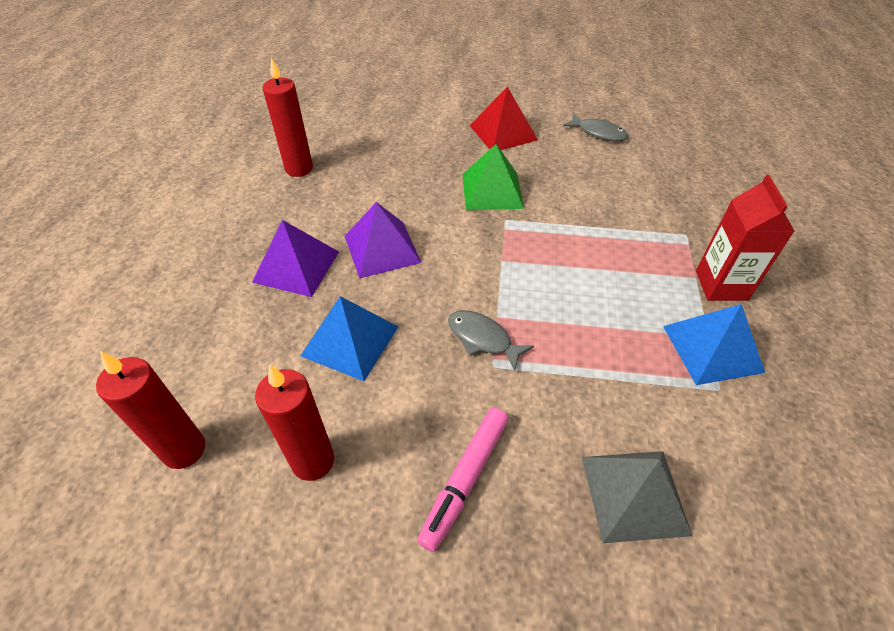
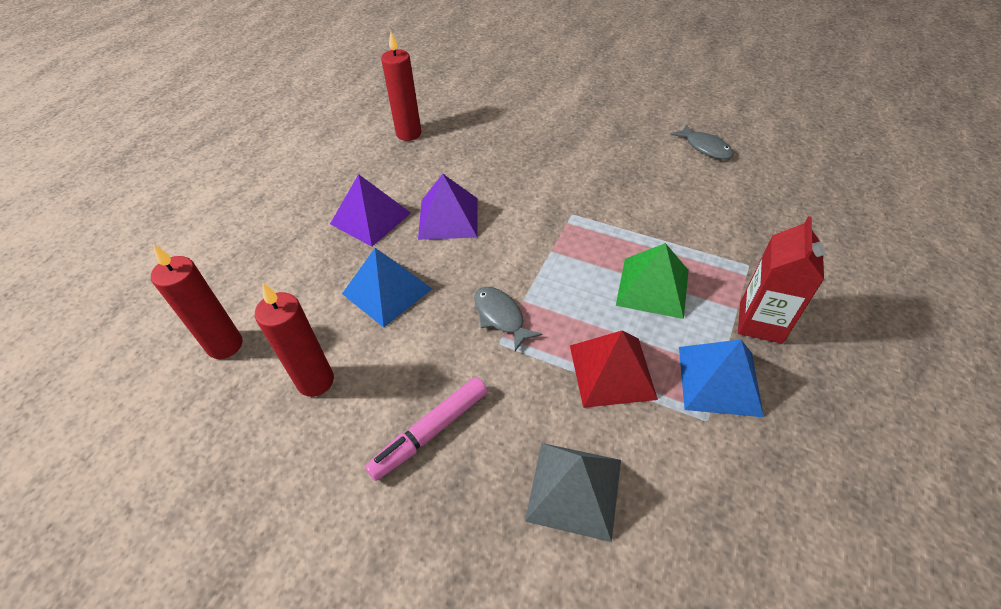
camera: 20 degrees right, 0 degrees up
green pyramid [462,144,524,210] -> green pyramid moved to [616,243,689,319]
red pyramid [470,87,538,150] -> red pyramid moved to [570,331,658,408]

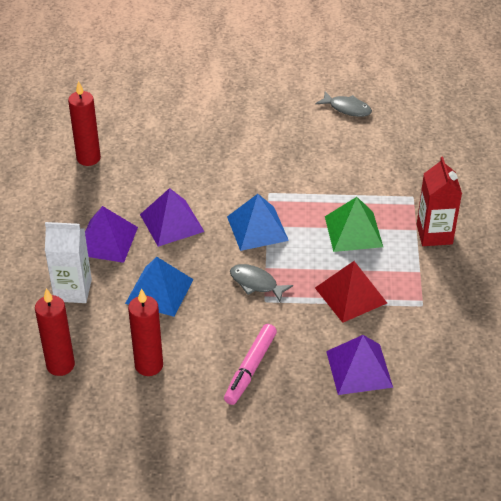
camera: 25 degrees left, 5 degrees down
grey pyramid [525,443,621,542] -> purple pyramid [326,335,393,395]
blue pyramid [679,339,764,417] -> blue pyramid moved to [227,194,289,251]
none -> white carton [45,222,92,303]

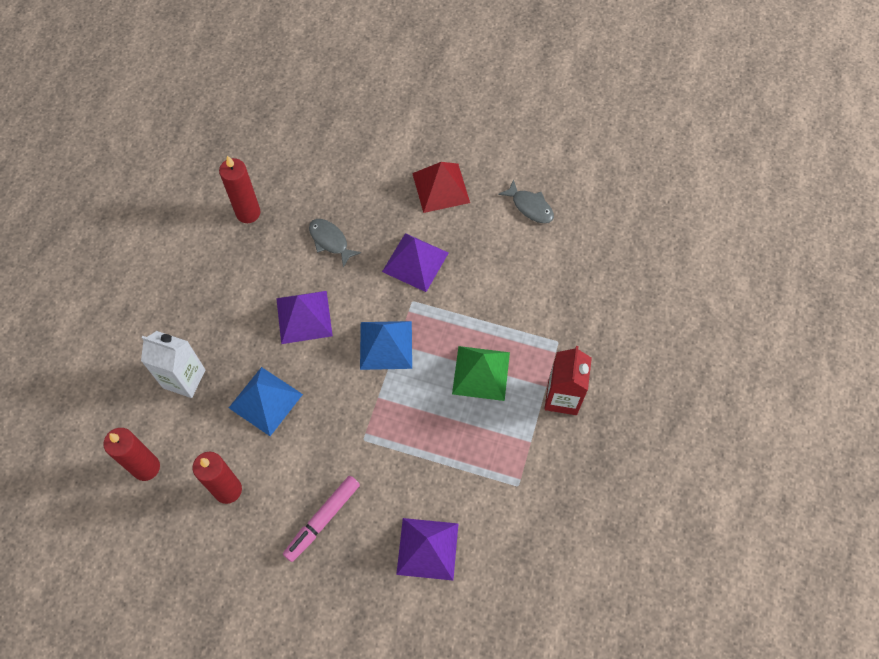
camera: 15 degrees right, 20 degrees up
purple pyramid [85,206,138,263] -> purple pyramid moved to [382,233,448,292]
grey fish [230,264,293,302] -> grey fish moved to [309,219,361,267]
red pyramid [315,261,387,323] -> red pyramid moved to [412,162,470,213]

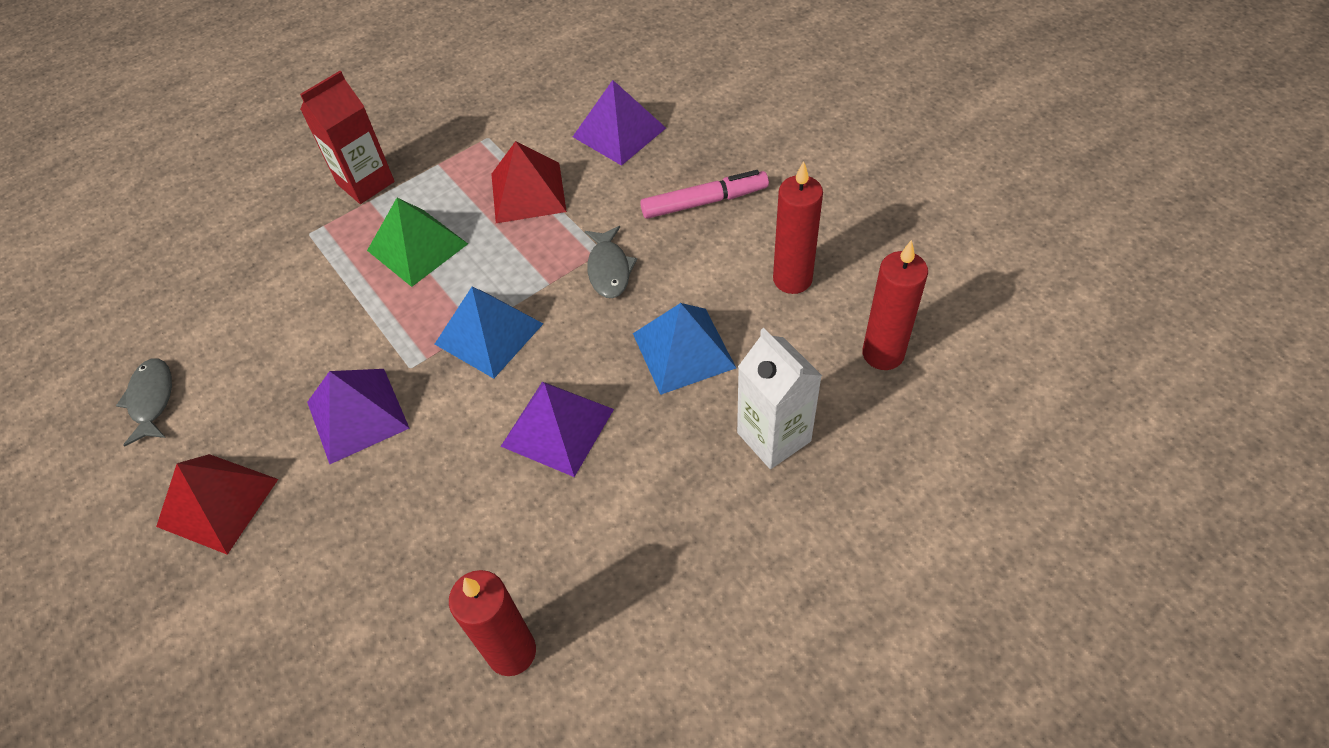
camera: 140 degrees left, 10 degrees down
grey fish [309,219,361,267] -> grey fish moved to [585,226,637,298]
none -> red pyramid [491,141,567,223]

